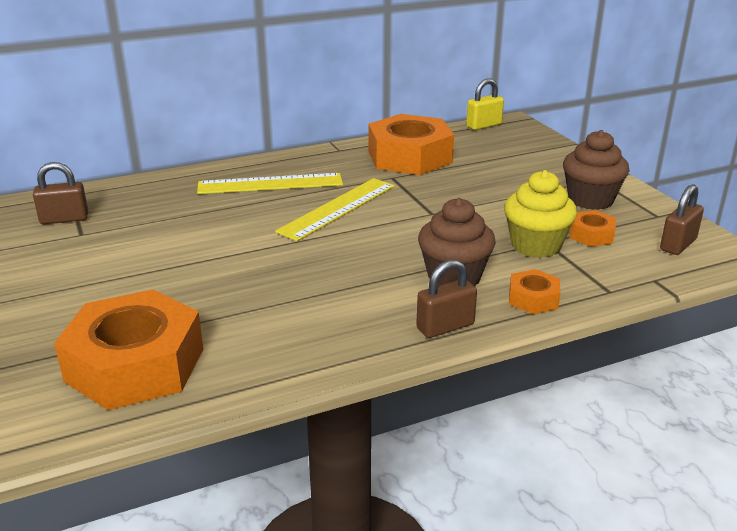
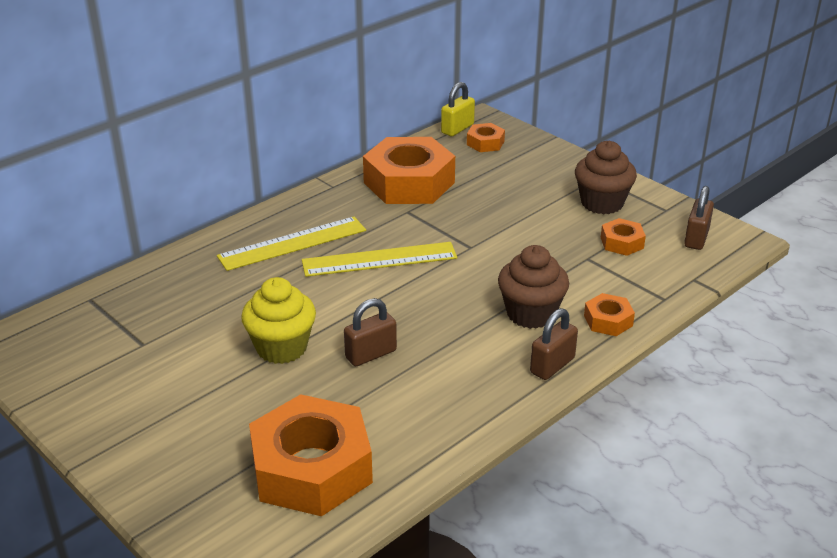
camera: 20 degrees left, 5 degrees up
brown padlock [33,162,88,224] -> brown padlock moved to [344,298,397,366]
yellow ruler [275,178,395,241] -> yellow ruler turned 60 degrees clockwise [302,242,457,277]
yellow cupcake [504,170,577,258] -> yellow cupcake moved to [241,277,316,364]
none -> orange nut [467,123,505,152]

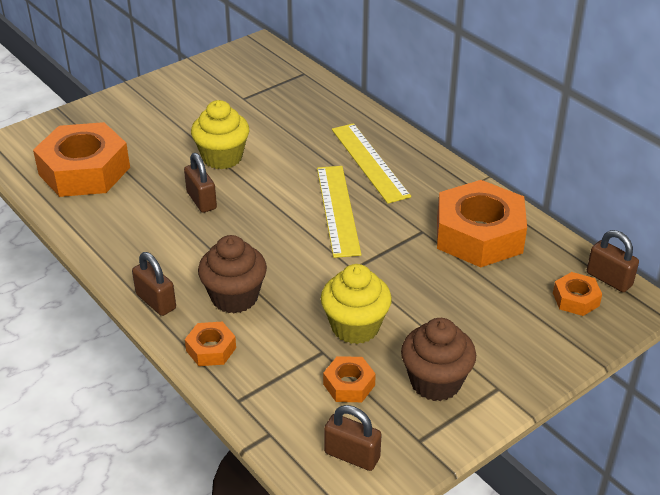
camera: 95 degrees right, 5 degrees up
yellow padlock [441,82,475,136] -> brown padlock [587,230,639,292]
none -> yellow cupcake [321,264,392,344]

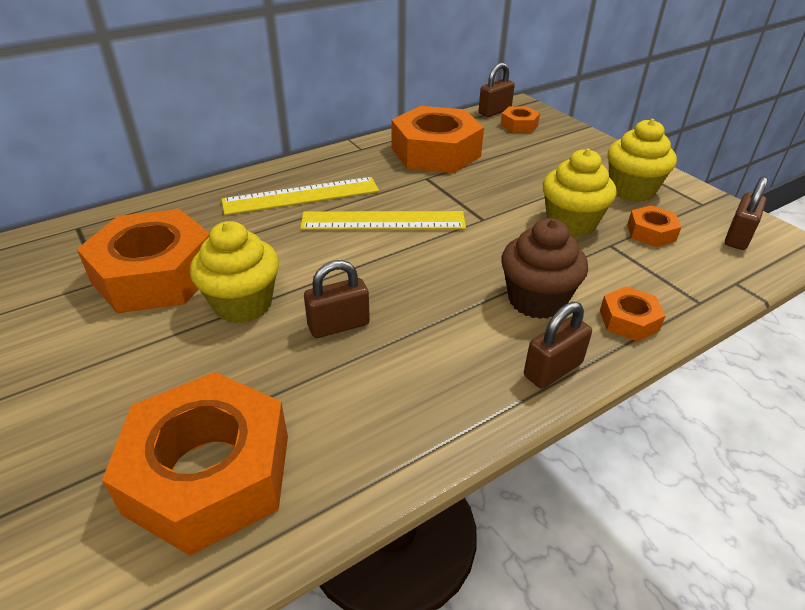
camera: 85 degrees left, 0 degrees up
brown cupcake [401,318,476,401] -> yellow cupcake [608,119,677,202]
none -> orange nut [77,209,209,313]

